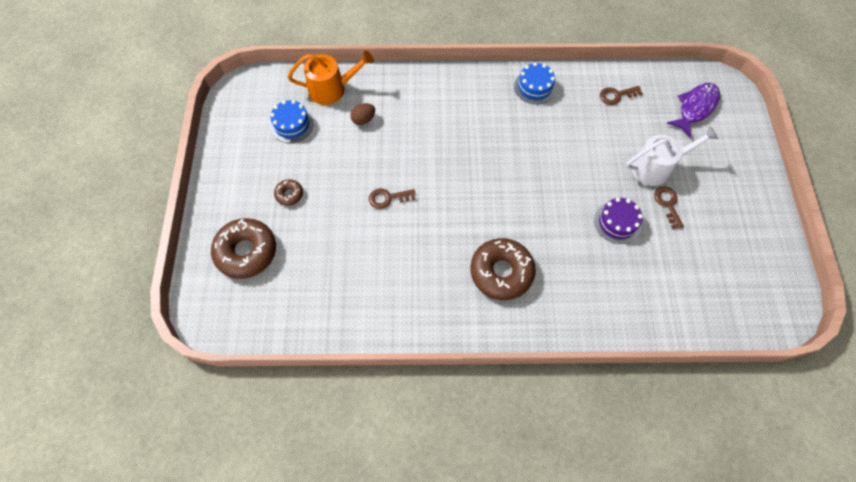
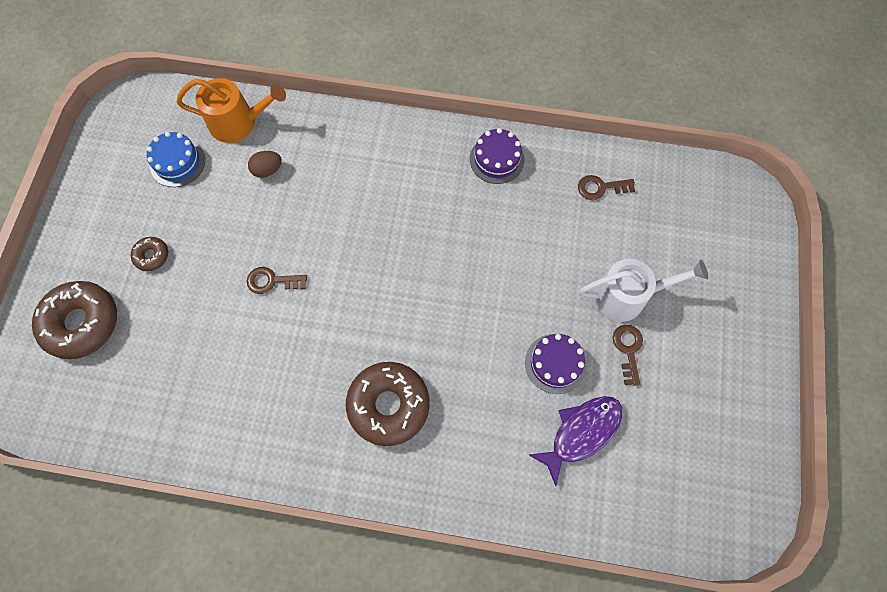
camera: 10 degrees right, 5 degrees up
blue cake [514,62,556,104] -> purple cake [470,128,524,184]
purple fish [667,83,720,138] -> purple fish moved to [529,396,623,486]

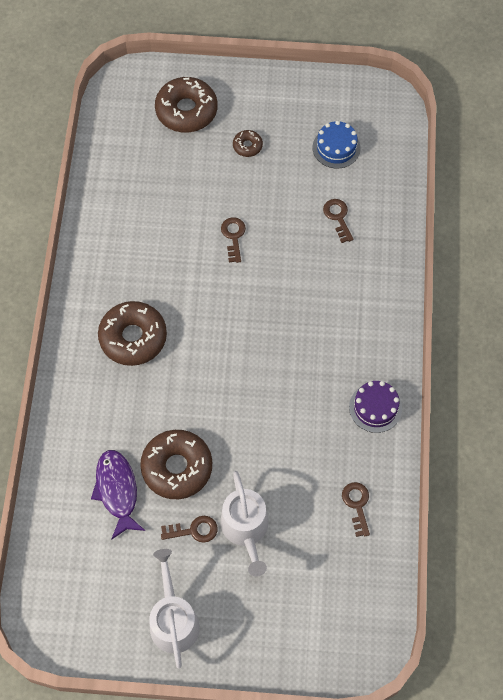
camera: 85 degrees right, 5 degrees down
orange watering can [176,78,286,143] -> none
brown egg [248,151,282,178] -> brown key [323,199,353,243]
purple cake [525,334,586,394] -> brown donut [140,430,212,499]
purple fish [529,396,623,486] -> purple fish turned 150 degrees counterclockwise [91,450,145,540]
none -> white watering can [149,549,200,668]

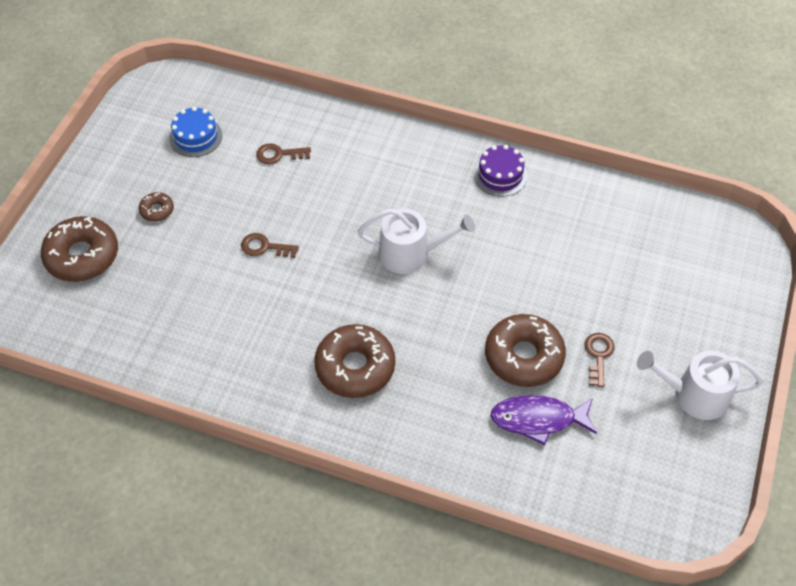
camera: 75 degrees left, 10 degrees down
white watering can [220,471,269,577] -> white watering can moved to [357,208,475,274]
brown key [342,482,370,537] -> none

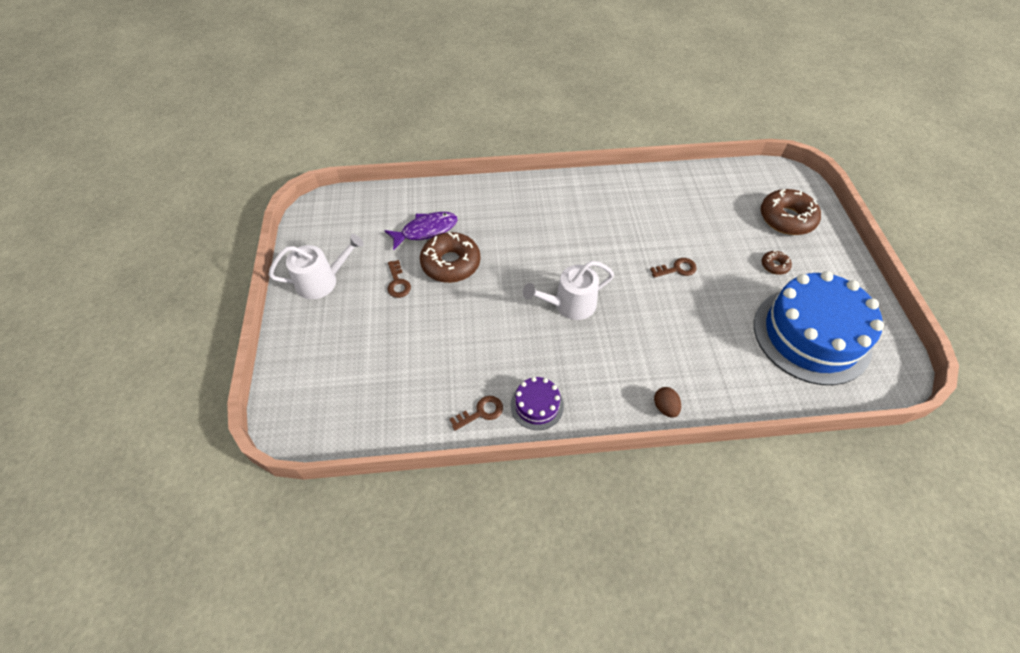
camera: 155 degrees right, 0 degrees up
blue cake [169,107,222,157] -> blue cake [754,271,884,385], size x2.29
brown key [256,143,311,164] -> brown key moved to [450,396,503,431]
brown donut [314,324,395,398] -> none
none -> brown egg [654,387,681,418]

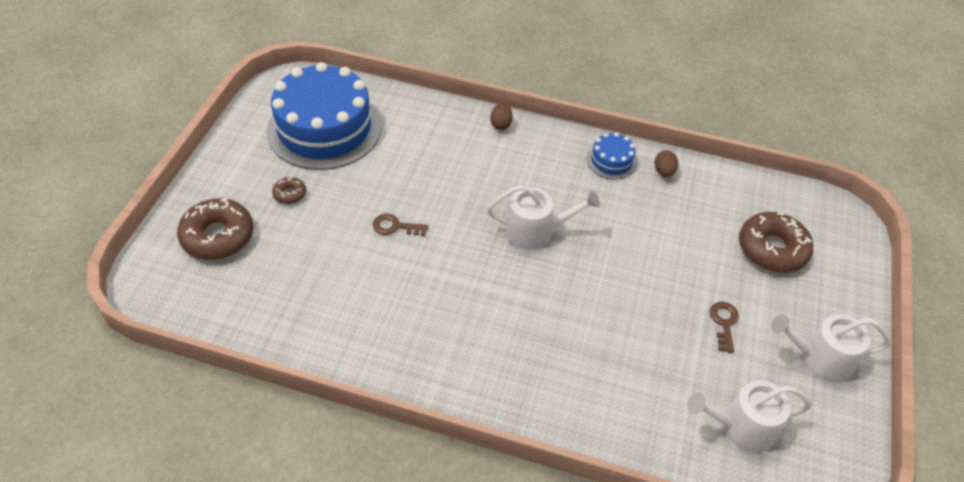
camera: 160 degrees left, 5 degrees down
purple fish [384,212,457,250] -> none
brown donut [420,232,481,283] -> brown donut moved to [739,212,813,273]
brown key [450,396,503,431] -> brown egg [655,150,678,177]
purple cake [511,377,564,430] -> blue cake [587,132,637,180]
none -> white watering can [687,380,812,453]

